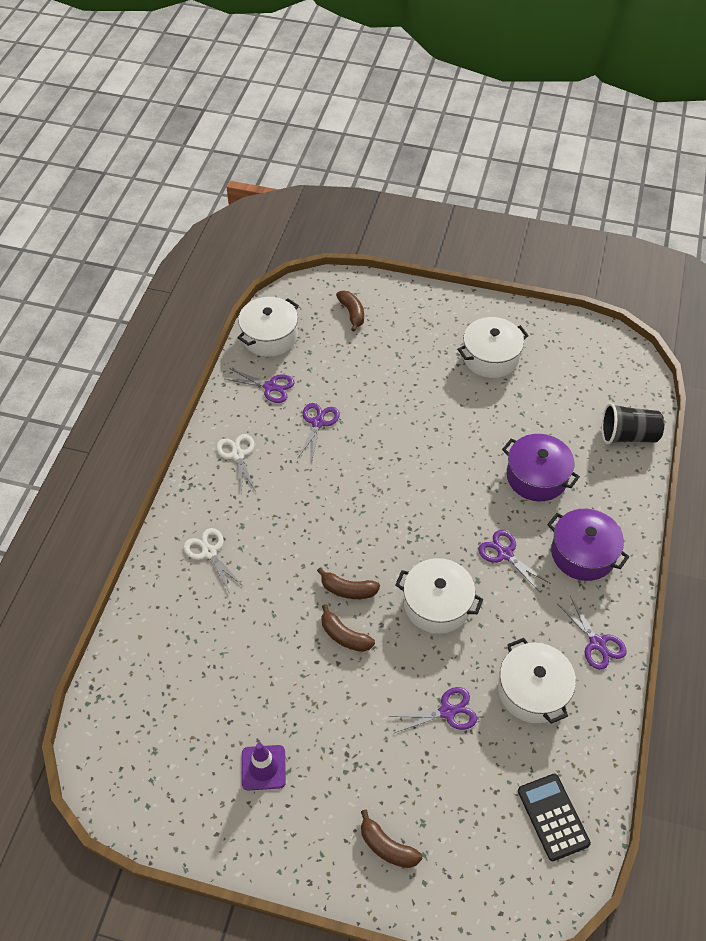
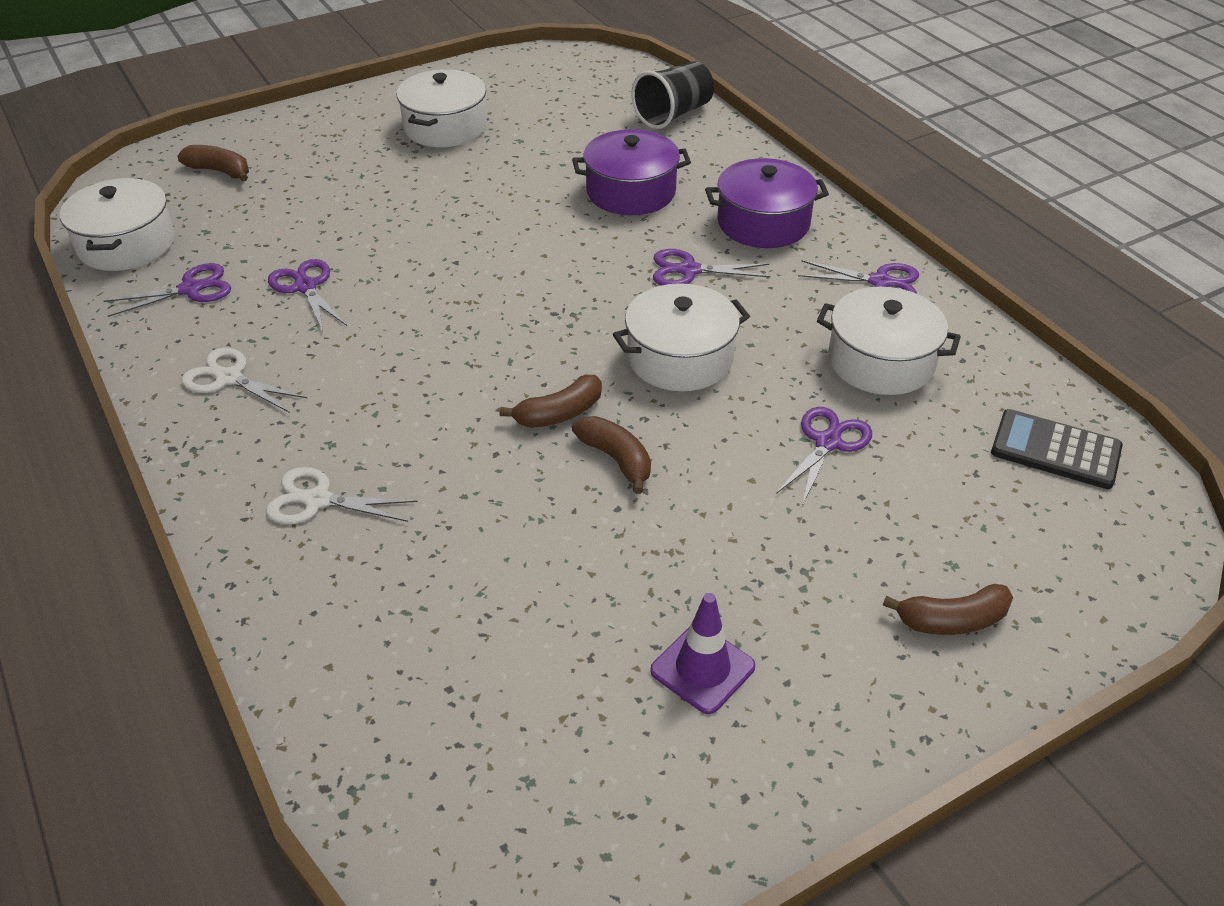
camera: 45 degrees left, 10 degrees down
brown banana [321,604,375,652] -> brown banana turned 120 degrees counterclockwise [572,416,651,494]

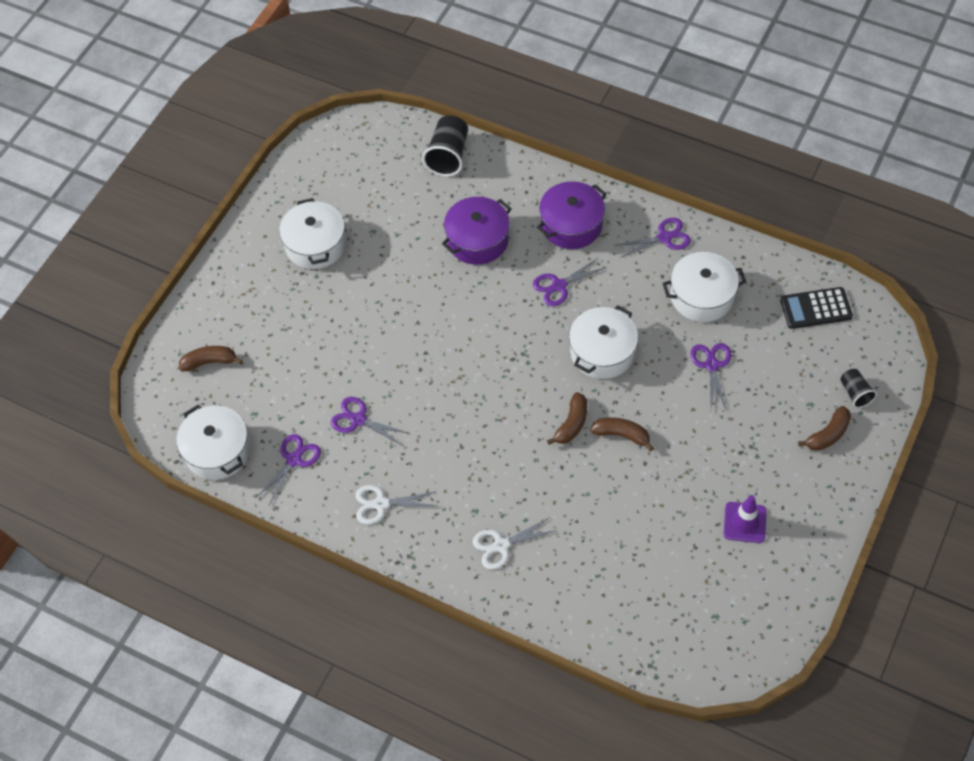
camera: 30 degrees left, 15 degrees up
none -> black cup [840,369,877,408]

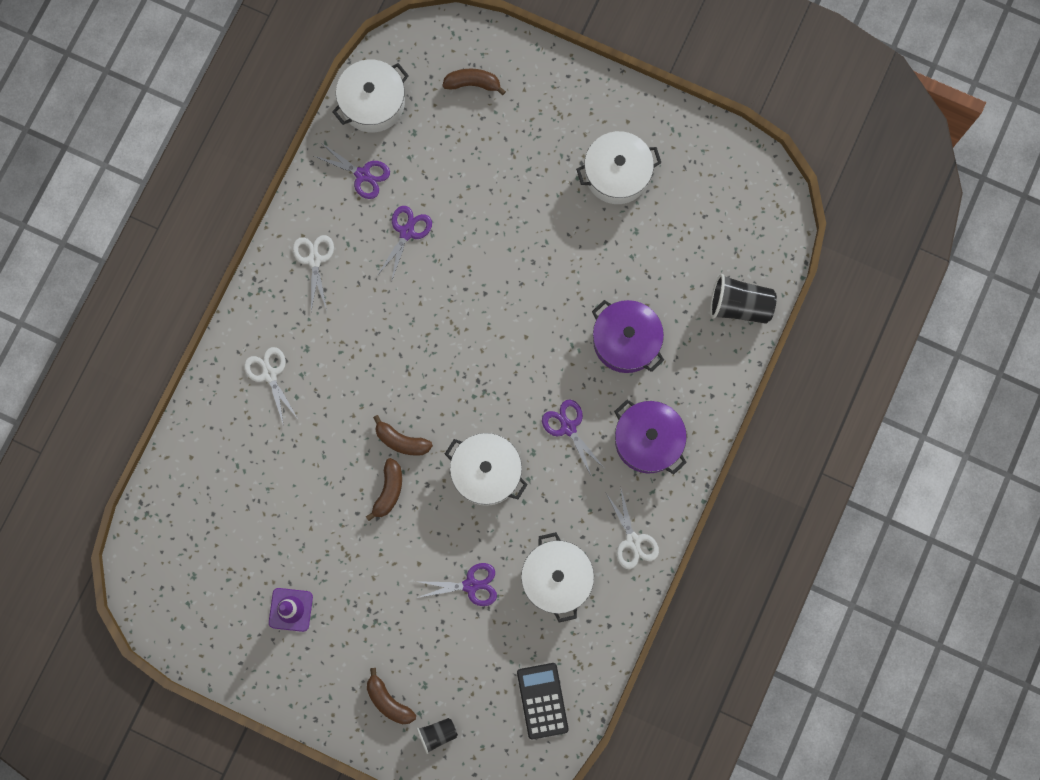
camera: 85 degrees right, 20 degrees up
brown banana [179,346,243,371] -> brown banana turned 75 degrees counterclockwise [442,69,506,95]
purple scissors [615,218,691,258] -> white scissors [605,489,659,569]

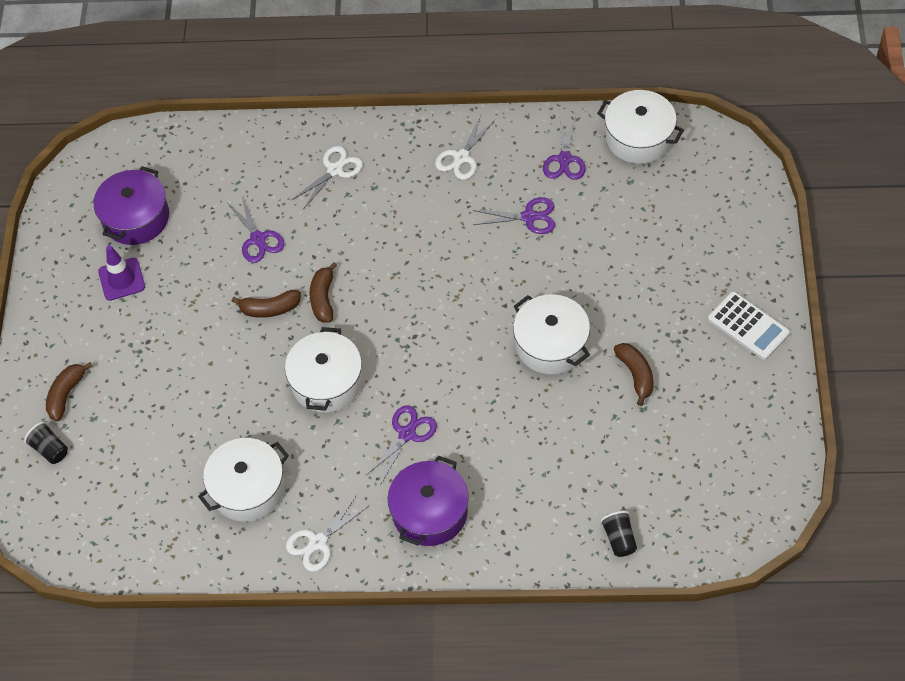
camera: 70 degrees right, 20 degrees down
white scissors [293,235,334,311] -> white scissors turned 150 degrees clockwise [435,116,495,180]
purple scissors [415,563,497,606] -> purple scissors moved to [227,197,285,263]
brown banana [442,69,506,95] -> brown banana moved to [614,343,653,406]
black calculator [517,663,569,740] -> none
white pot [576,131,661,204] -> white pot moved to [513,294,590,375]
purple pot [592,300,664,373] -> purple pot moved to [94,166,169,245]
black cup [710,274,777,324] -> black cup [600,511,637,557], size x0.58
none -> white calculator [708,292,790,360]

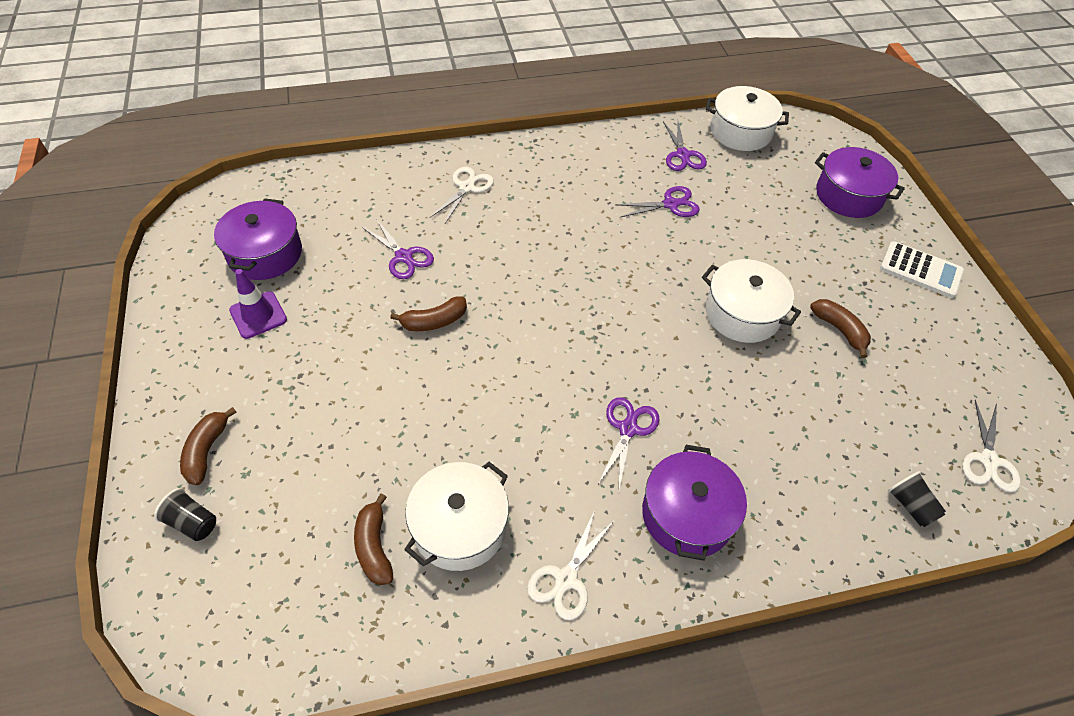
camera: 20 degrees left, 5 degrees down
white pot [285,327,363,413] -> none
brown banana [309,262,338,323] -> brown banana moved to [354,494,393,585]
white scissors [435,116,495,180] -> white scissors moved to [962,400,1021,492]
none -> purple pot [815,147,905,218]

